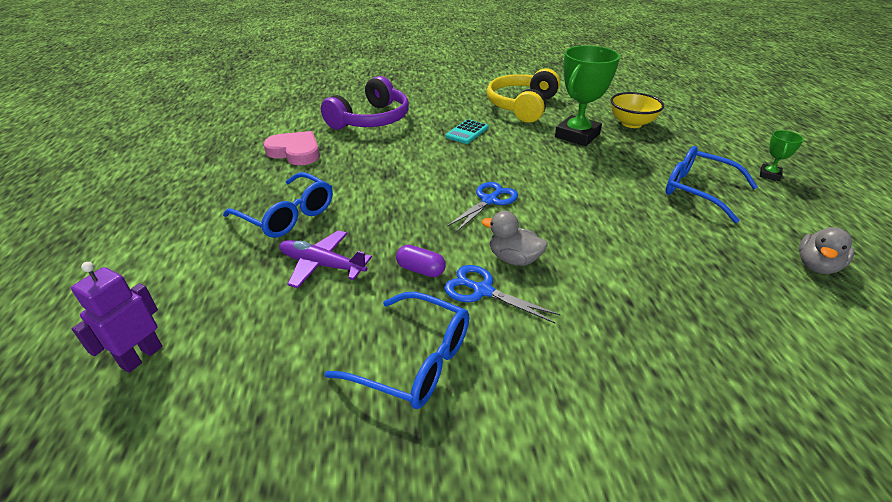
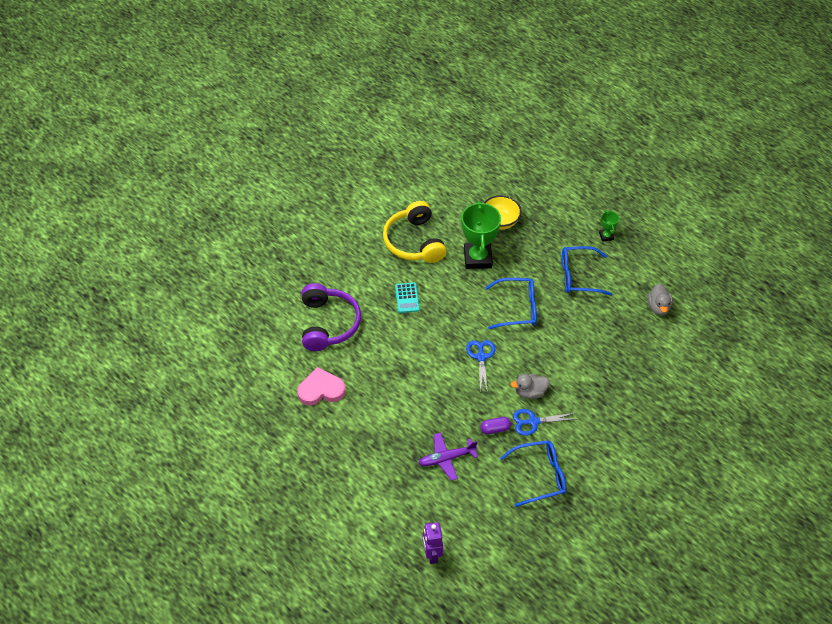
camera: 40 degrees left, 15 degrees up
blue glasses [223,172,333,238] -> blue glasses moved to [485,278,537,329]

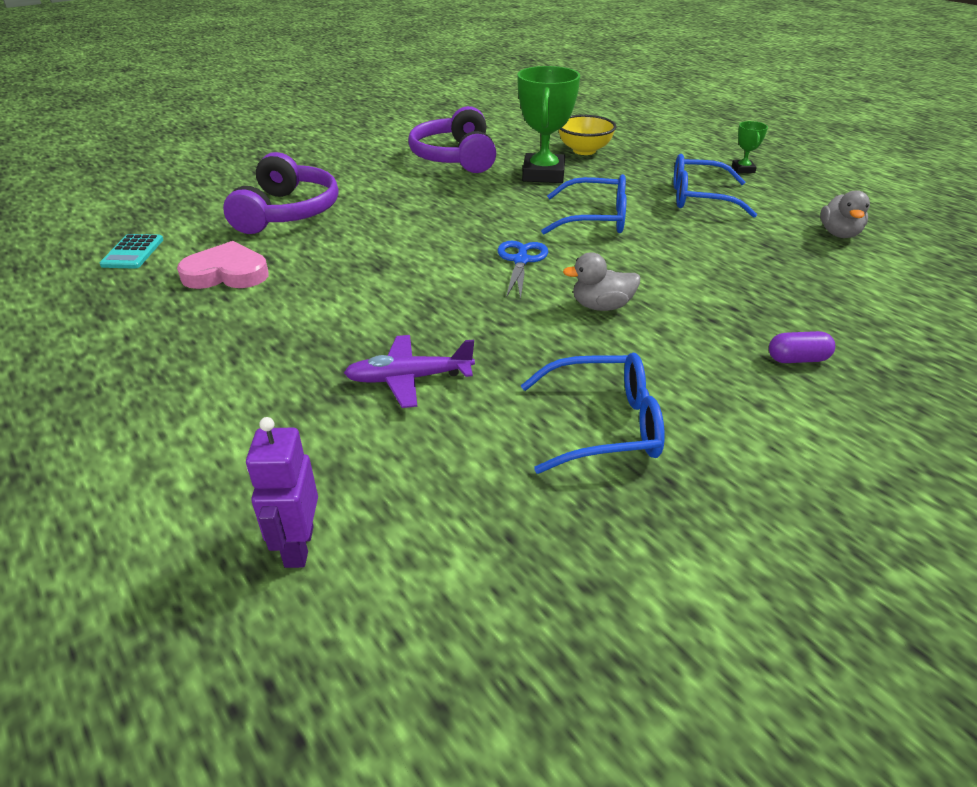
camera: 10 degrees right, 15 degrees down
yellow headphones [383,201,447,263] -> purple headphones [408,106,496,173]
turquoise calculator [395,282,420,313] -> turquoise calculator moved to [100,234,163,269]
purple capsule [480,417,511,434] -> purple capsule moved to [769,331,835,363]
blue scissors [513,409,576,436] -> none

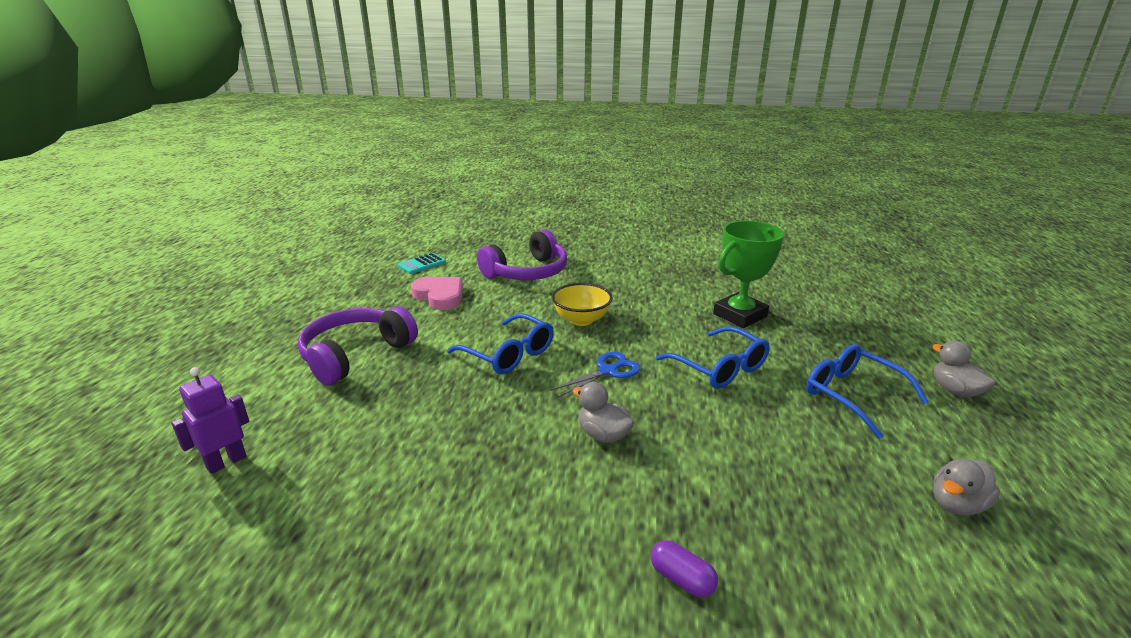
camera: 45 degrees right, 10 degrees down
purple plane [344,335,475,408] -> none
purple headphones [408,106,496,173] -> purple headphones moved to [298,307,418,385]
blue glasses [521,353,665,474] -> blue glasses moved to [447,313,554,374]
yellow bowl [559,115,616,155] -> yellow bowl moved to [552,283,612,326]
green trophy [732,121,768,173] -> grey duck [932,341,996,398]

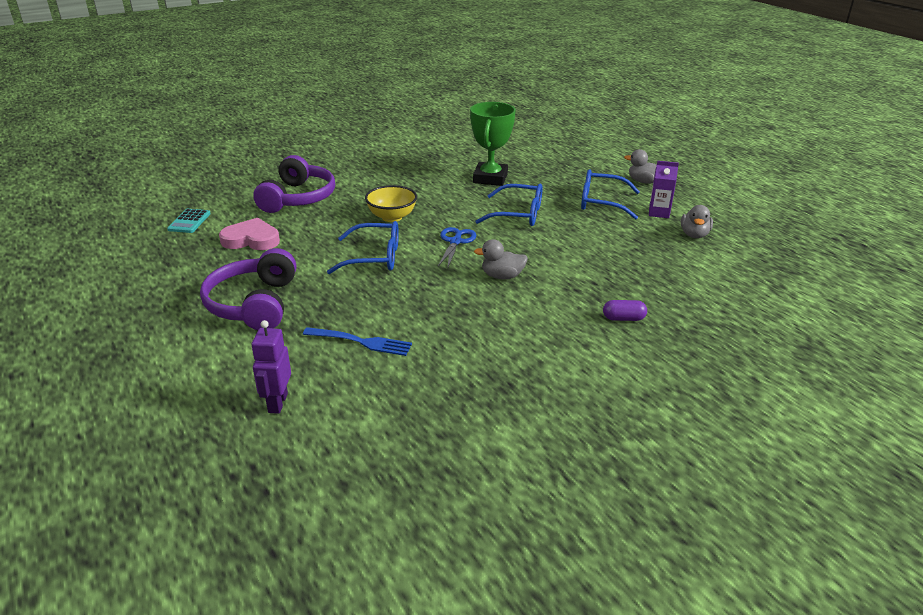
camera: 40 degrees left, 5 degrees up
none -> blue fork [303,327,412,356]
none -> purple carton [649,161,679,218]

